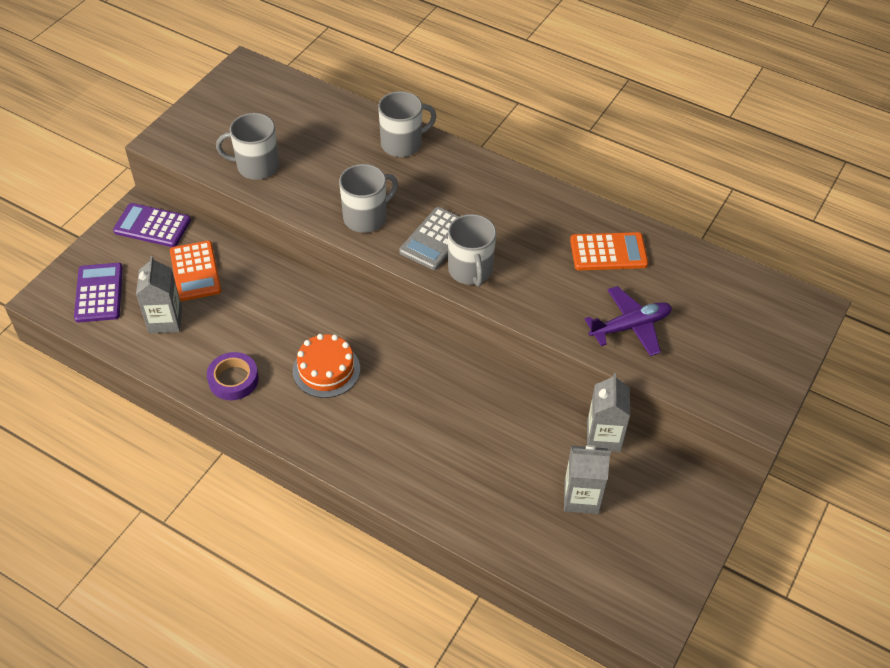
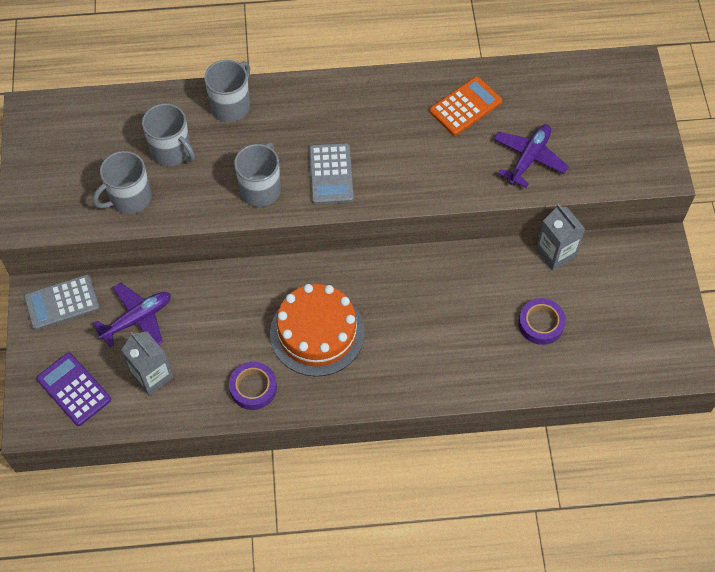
camera: 35 degrees left, 10 degrees up
purple calculator [113,203,191,247] -> grey calculator [24,275,100,330]
orange calculator [170,241,221,301] -> purple plane [93,283,171,347]
orange cake [293,334,360,398] -> orange cake [270,284,365,377], size x1.51
grey mug [448,214,496,287] -> grey mug moved to [142,103,195,166]
grey carton [564,445,611,514] -> none
none -> purple tape [518,298,566,345]

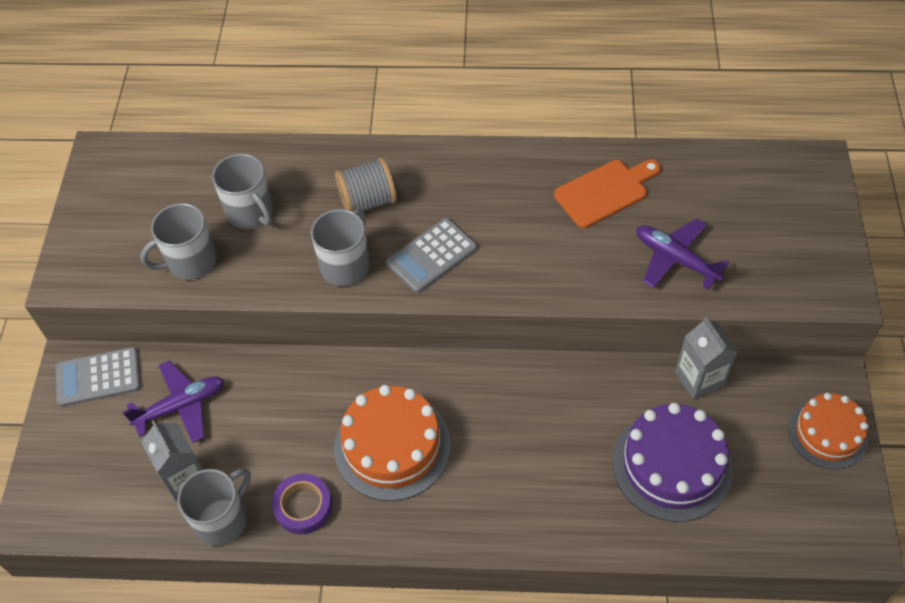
camera: 10 degrees right, 5 degrees down
purple calculator [36,353,111,426] -> none
grey mug [204,60,250,122] -> grey mug moved to [178,469,251,546]
grey calculator [309,143,354,204] -> grey calculator turned 45 degrees clockwise [387,218,477,293]
orange calculator [429,76,502,136] -> orange cutting board [554,159,661,228]
purple plane [494,124,569,188] -> purple plane turned 90 degrees counterclockwise [636,218,729,290]
purple tape [518,298,566,345] -> purple cake [612,403,733,522]
none -> grey spool [335,158,397,212]
none -> orange cake [788,393,868,469]

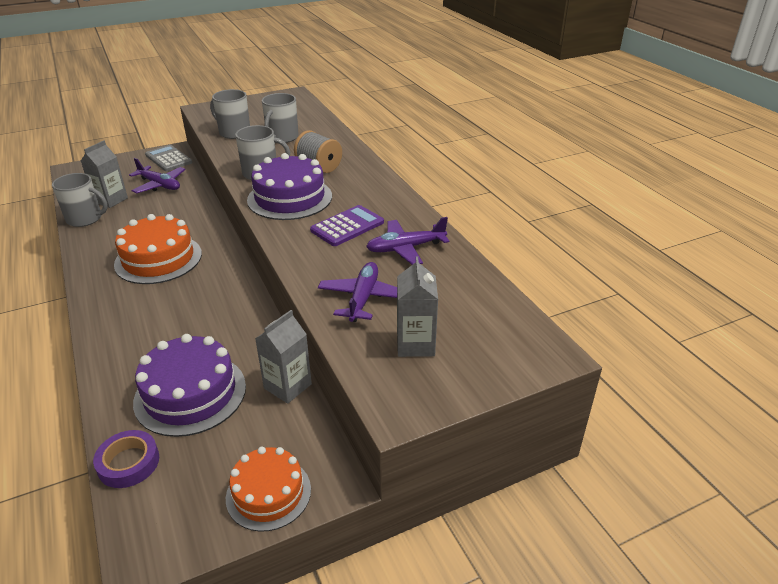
camera: 60 degrees right, 20 degrees down
purple tape [272,473,332,534] -> purple tape moved to [93,430,159,488]
grey calculator [387,218,477,293] -> purple cake [247,153,332,220]
orange cutting board [554,159,661,228] -> purple plane [366,217,449,265]
none -> purple calculator [310,205,384,246]
none -> grey carton [397,257,438,357]

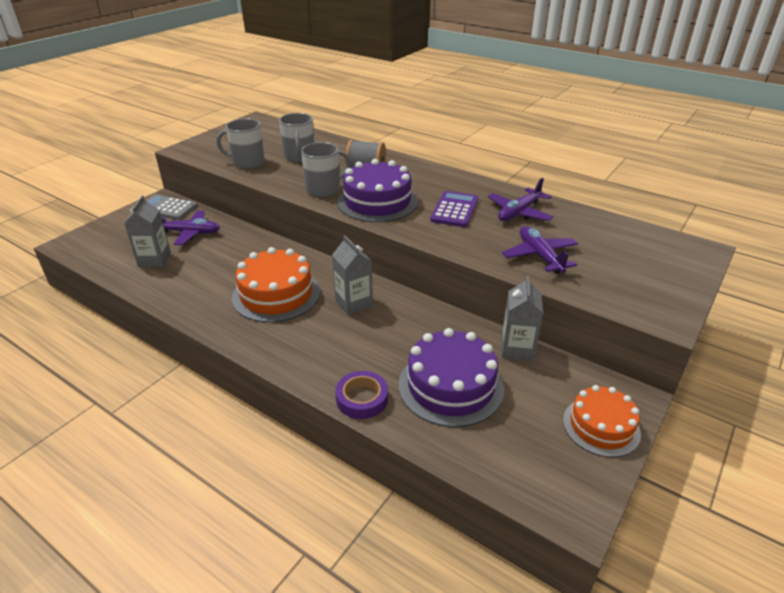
camera: 30 degrees left, 0 degrees up
grey mug [52,173,108,227] -> none
purple tape [93,430,159,488] -> purple tape moved to [335,371,388,419]
grey carton [397,257,438,357] -> grey carton moved to [332,235,373,315]

